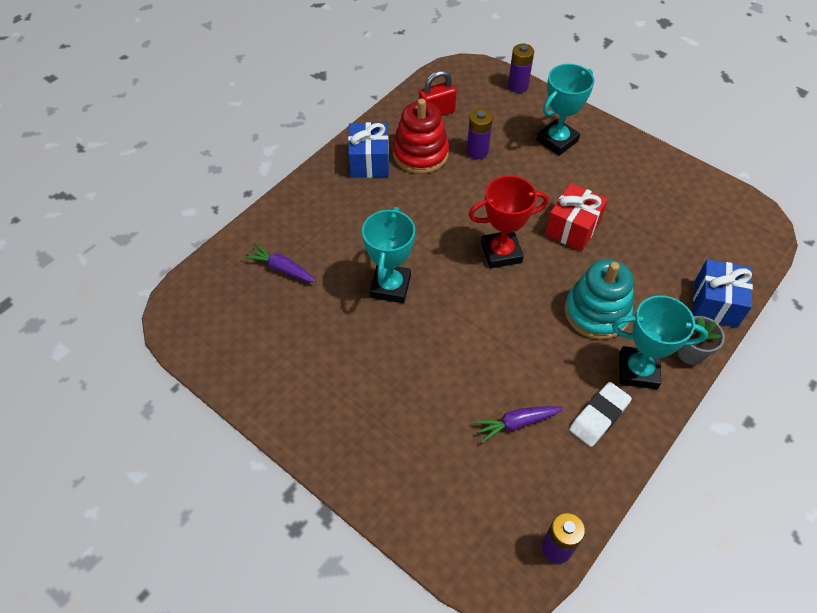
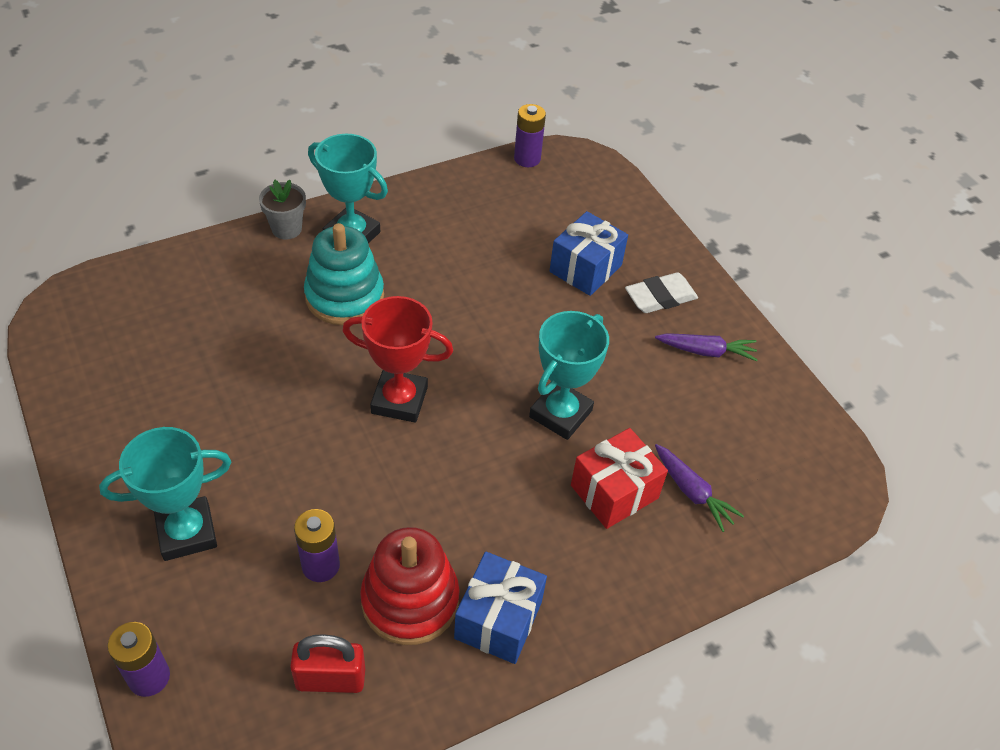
camera: 160 degrees left, 5 degrees down
purple carrot [473,406,563,443] -> purple carrot moved to [655,333,758,361]
red gift [545,183,608,251] -> red gift moved to [571,428,668,529]
white eraser [569,382,632,447] -> white eraser moved to [625,272,698,313]
blue gift [693,259,753,328] -> blue gift moved to [550,211,628,296]

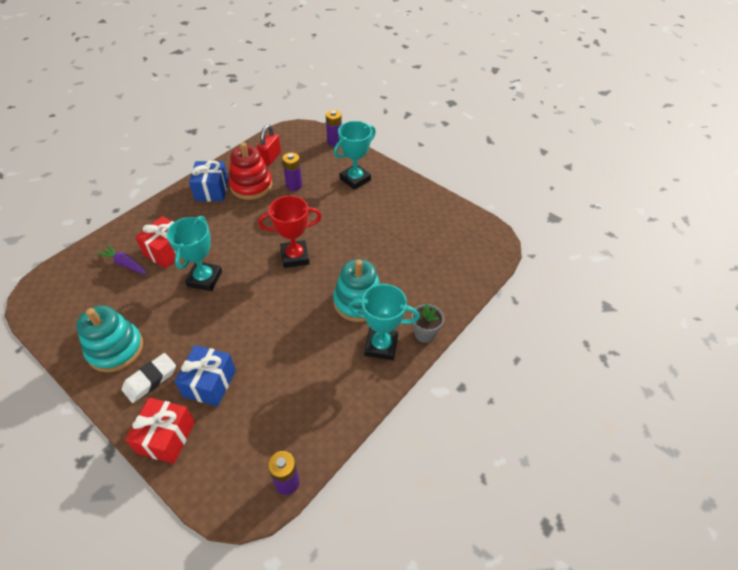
camera: 160 degrees right, 0 degrees up
red padlock [290,634,365,693] -> red padlock turned 45 degrees counterclockwise [257,124,281,166]
purple carrot [655,333,758,361] -> turquoise stacking toy [76,306,143,372]
none -> red gift [125,397,195,464]

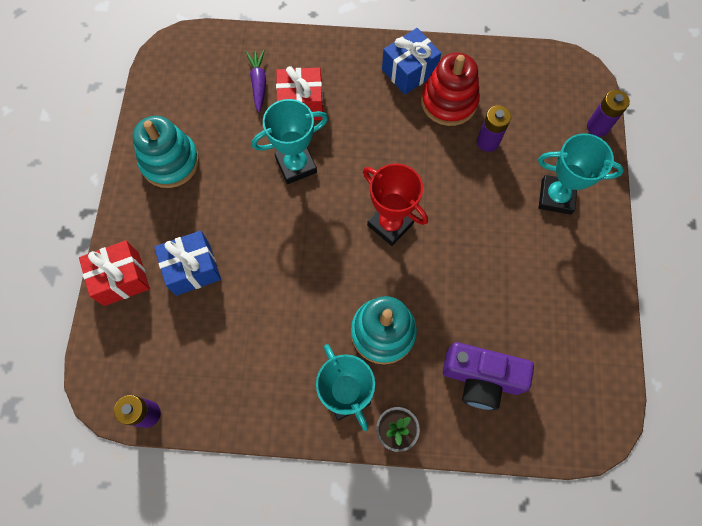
camera: 55 degrees right, 20 degrees up
white eraser [121,353,176,403] -> none
red padlock [257,124,281,166] -> none
none -> purple camera [443,342,534,410]

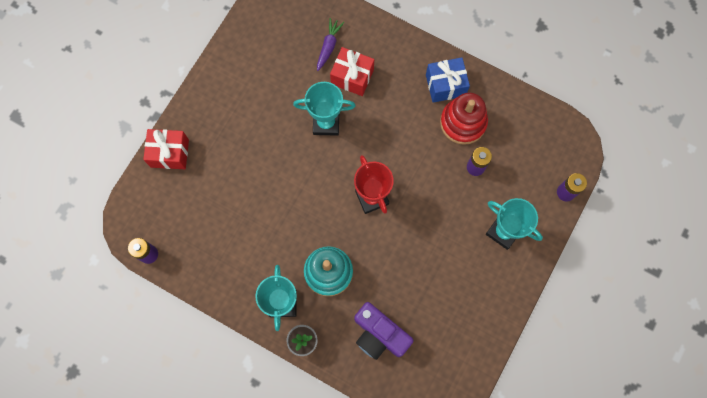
camera: 25 degrees right, 5 degrees up
turquoise stacking toy [133,116,199,188] -> none
blue gift [154,231,221,296] -> none

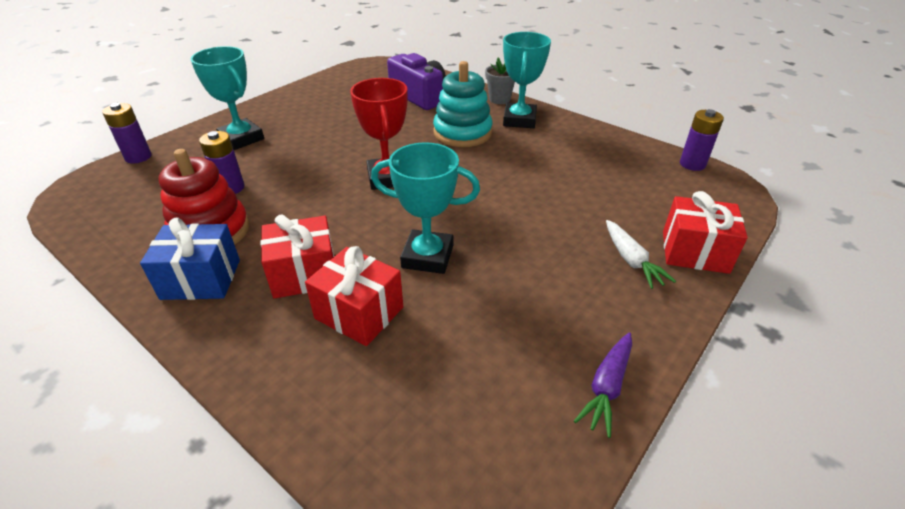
camera: 170 degrees left, 35 degrees down
purple carrot [317,18,344,71] -> purple carrot moved to [574,332,632,438]
none -> red gift [261,214,334,299]
none -> white carrot [606,220,676,289]

